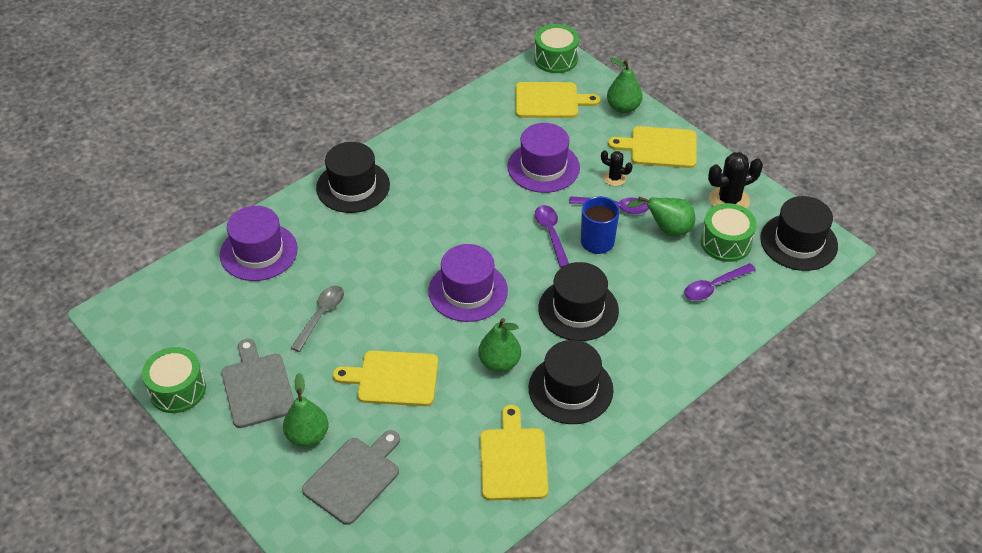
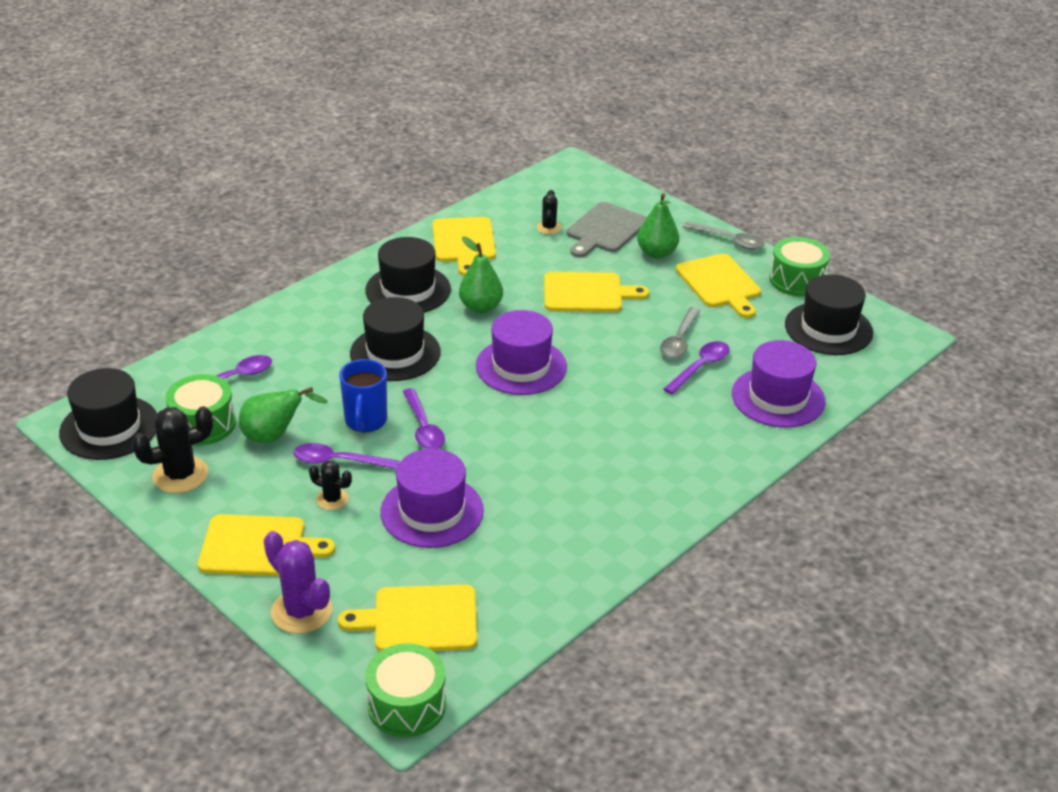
camera: 175 degrees right, 10 degrees down
grey cutting board [221,339,294,428] -> yellow cutting board [676,254,761,318]
black hat [316,142,390,213] -> black hat moved to [785,274,873,355]
green pear [607,58,643,113] -> purple cactus [264,531,332,634]
none -> black cactus [537,190,562,234]
none -> purple spoon [664,341,730,394]
none -> grey spoon [683,222,765,250]

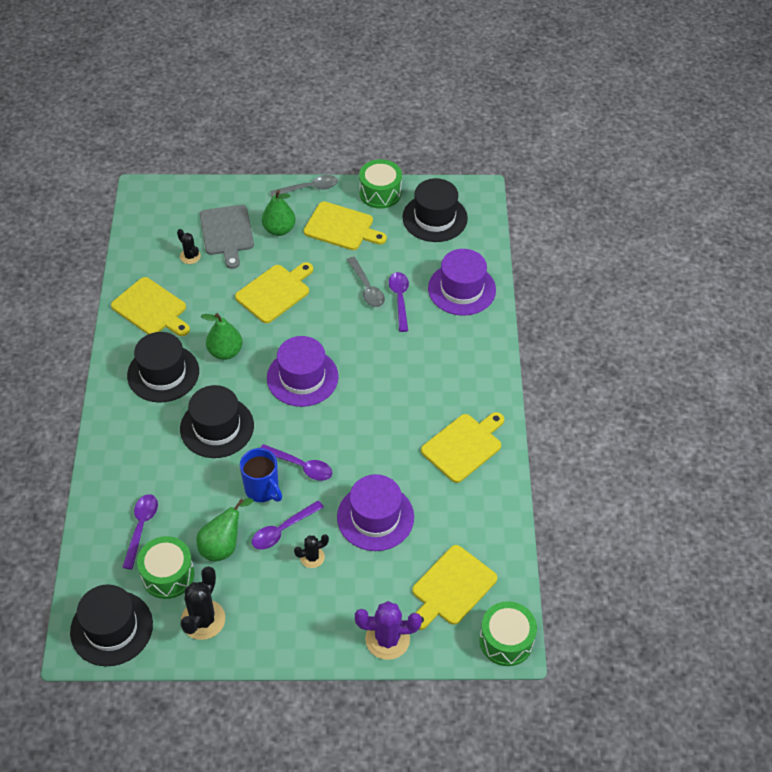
camera: 45 degrees left, 15 degrees up
yellow cutting board [198,514,335,576] -> yellow cutting board moved to [421,412,504,483]

